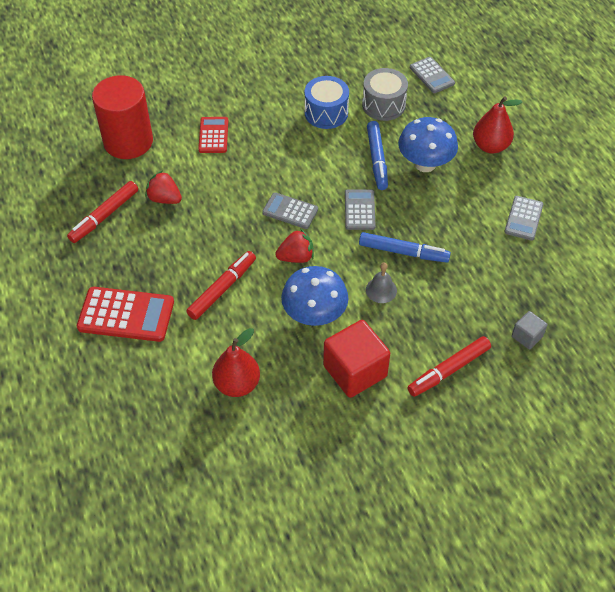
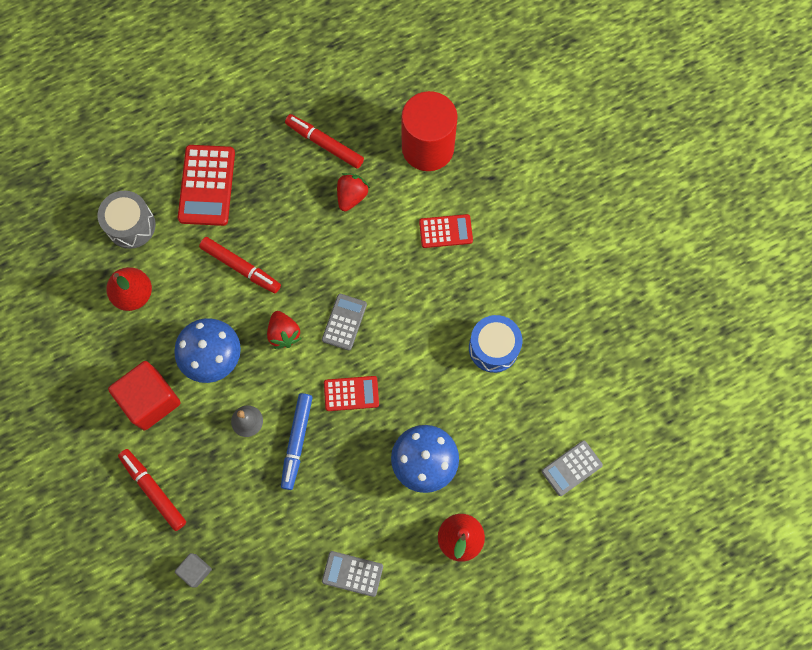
camera: 85 degrees right, 20 degrees up
grey calculator [345,189,376,230] -> red calculator [324,376,379,411]
grey drum [362,68,408,121] -> grey drum moved to [98,191,156,249]
blue marker [367,121,388,190] -> none

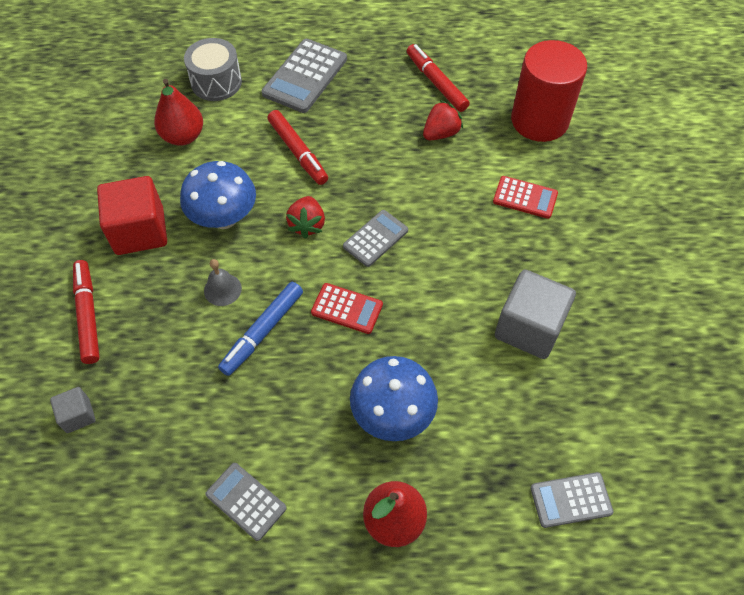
camera: 25 degrees right, 15 degrees down
red calculator [178,145,235,226] -> grey calculator [262,39,347,113]
blue drum [469,315,522,373] -> grey cube [495,269,576,359]

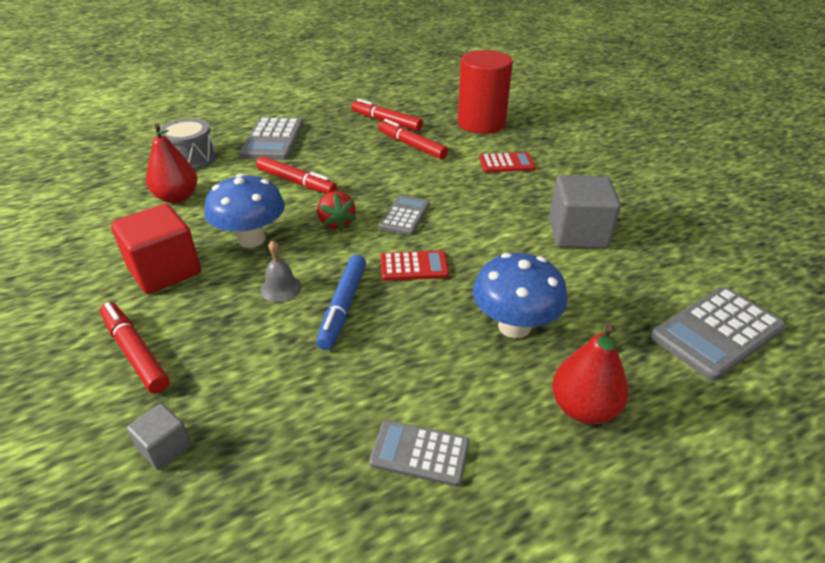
camera: 25 degrees left, 20 degrees down
red strawberry [423,100,463,140] -> red marker [378,119,448,159]
grey calculator [531,472,614,528] -> grey calculator [651,287,786,381], size x1.63

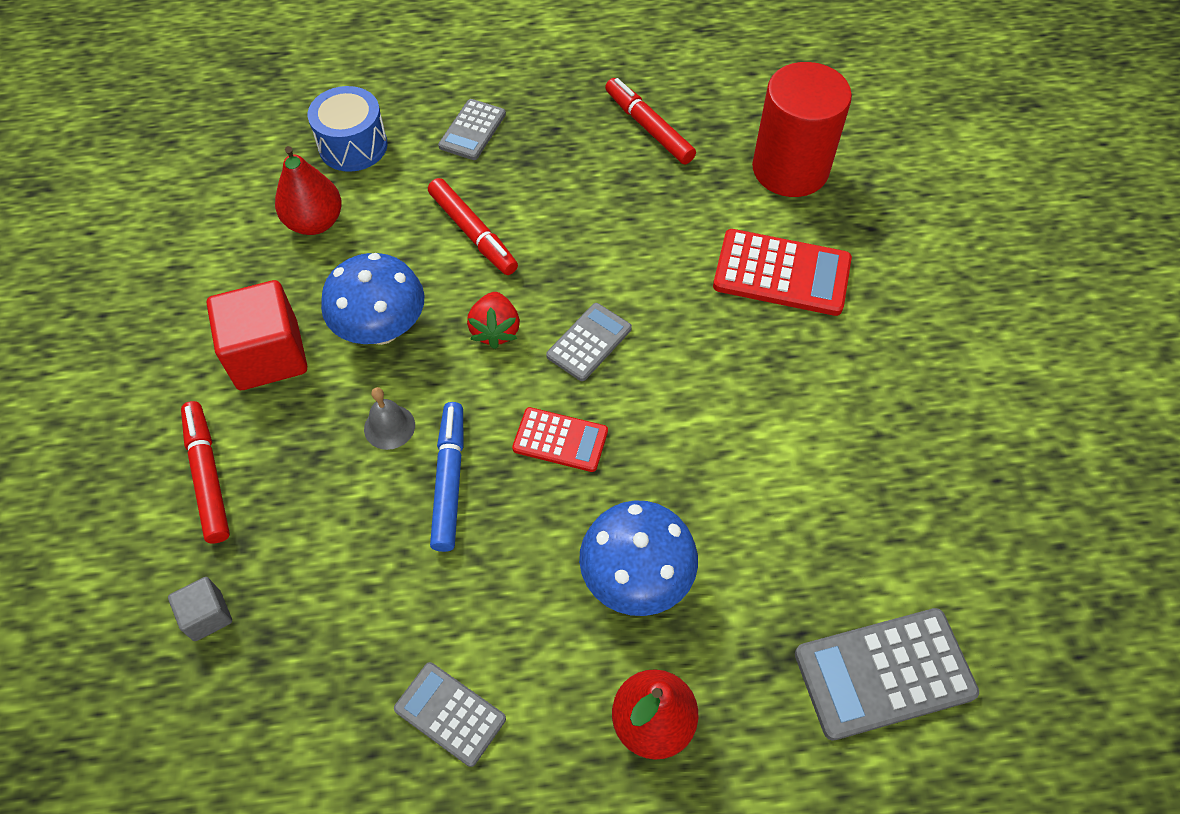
camera: 20 degrees right, 20 degrees up
grey drum [160,118,217,170] -> blue drum [308,86,388,172]
grey calculator [239,117,303,160] -> grey calculator [438,99,506,160], size x0.61
blue marker [316,255,366,350] -> blue marker turned 150 degrees clockwise [430,402,464,552]
red marker [378,119,448,159] -> none
red calculator [479,152,536,172] -> red calculator [713,229,852,316], size x1.63
grey cube [549,175,621,249] -> none

